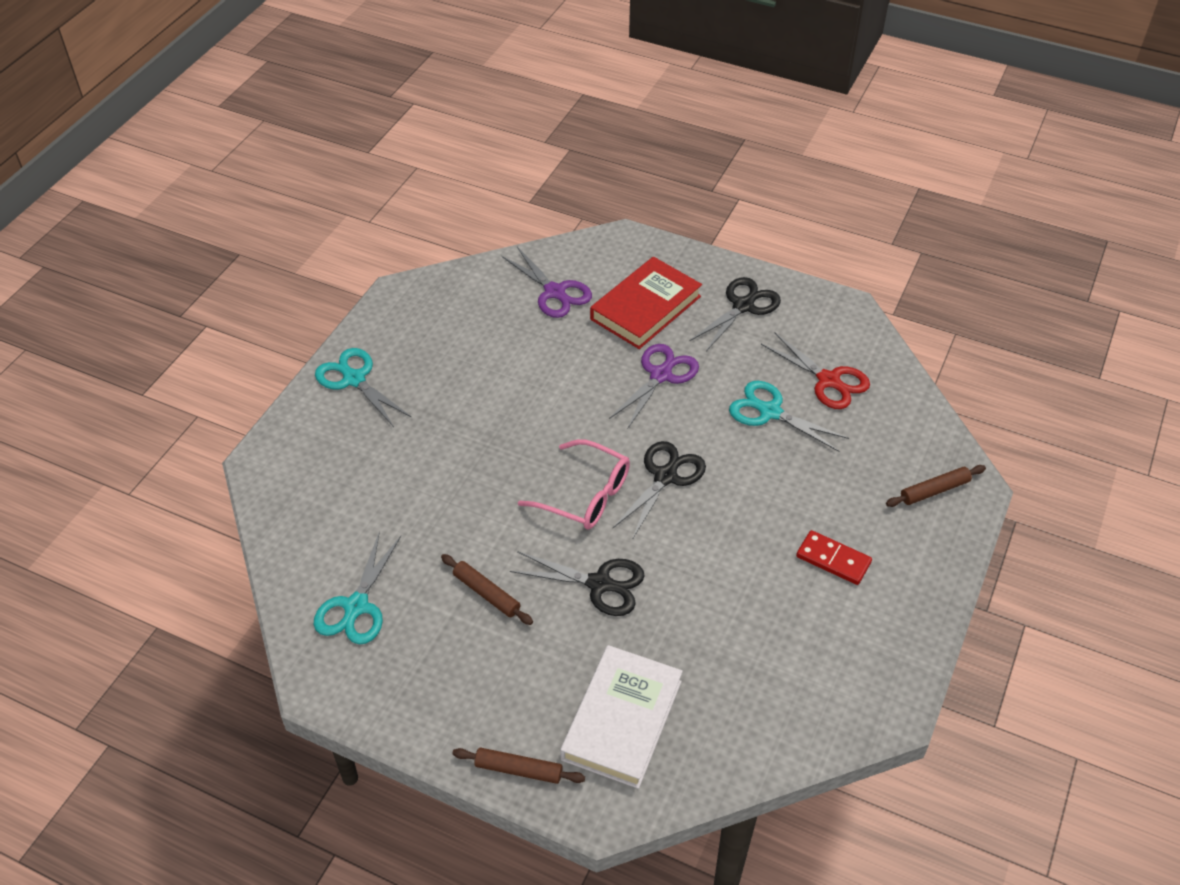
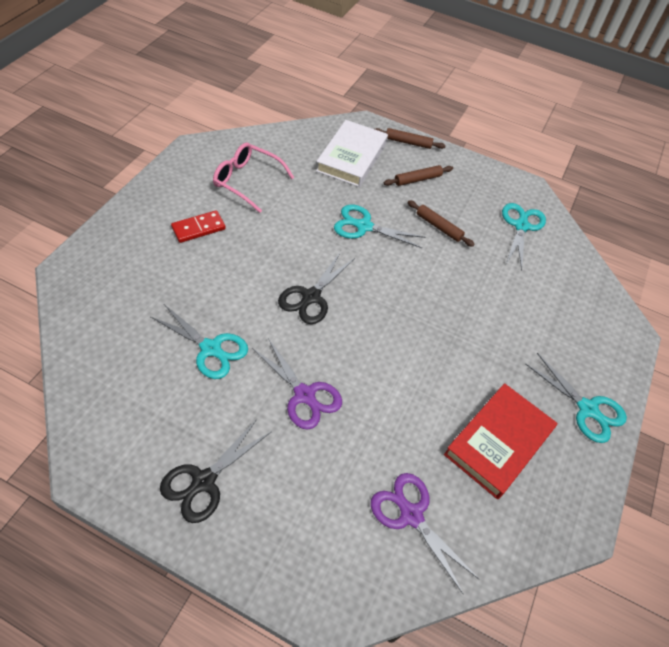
camera: 175 degrees right, 5 degrees up
black scissors [510,551,645,616] -> turquoise scissors [334,205,426,248]
pink glasses [518,439,630,530] -> pink glasses moved to [213,142,294,213]
red book [590,257,702,349] -> red book moved to [444,383,557,499]
purple scissors [609,344,699,429] -> purple scissors turned 75 degrees counterclockwise [252,338,342,430]
red scissors [761,333,870,409] -> none
red domino [796,530,872,585] -> red domino turned 60 degrees counterclockwise [171,210,226,243]
brown rolling pin [886,465,986,507] -> brown rolling pin moved to [384,165,453,186]

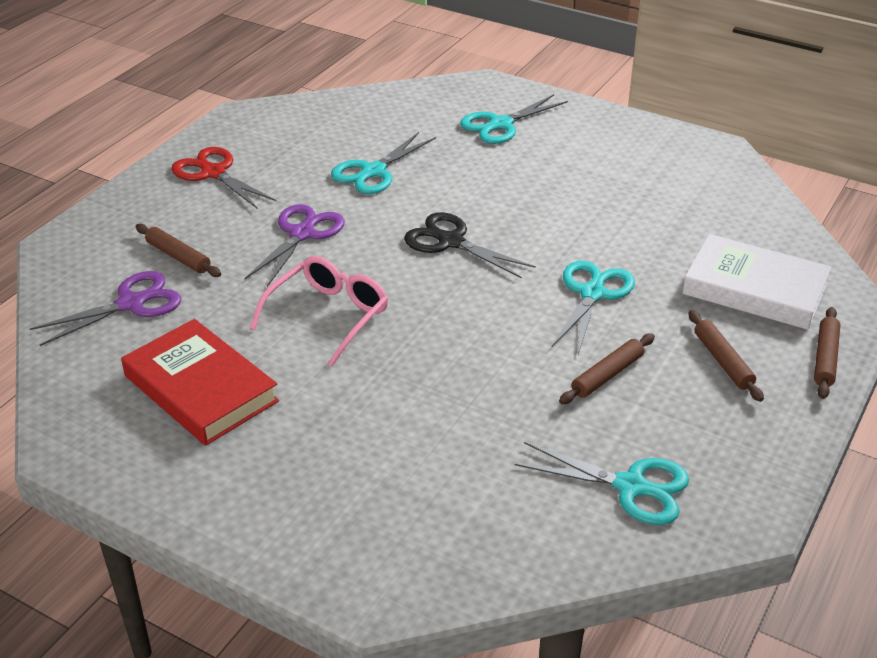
camera: 100 degrees right, 15 degrees down
black scissors [160,419,272,523] -> red scissors [171,147,276,209]
red domino [171,210,226,243] -> none
pink glasses [213,142,294,213] -> pink glasses moved to [250,256,388,366]
purple scissors [252,338,342,430] -> purple scissors turned 150 degrees clockwise [244,204,345,287]
turquoise scissors [525,353,627,443] -> turquoise scissors moved to [460,95,568,144]
none -> brown rolling pin [136,224,221,277]

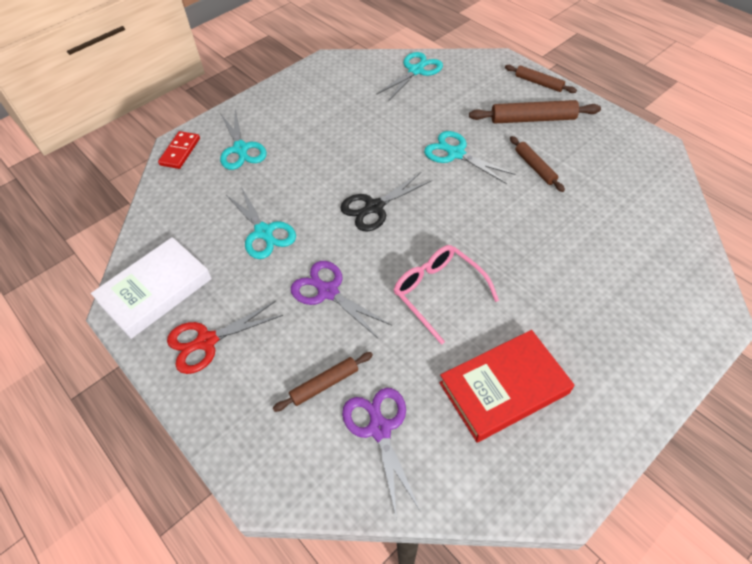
camera: 70 degrees left, 15 degrees up
turquoise scissors [515,442,689,525] -> turquoise scissors moved to [376,52,443,101]
white book [682,234,832,330] -> white book moved to [91,237,212,339]
brown rolling pin [689,310,764,402] -> brown rolling pin [469,100,601,123], size x1.60
none -> red domino [158,131,200,169]

